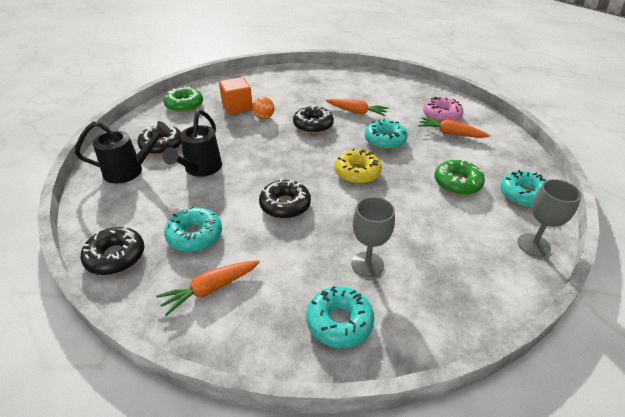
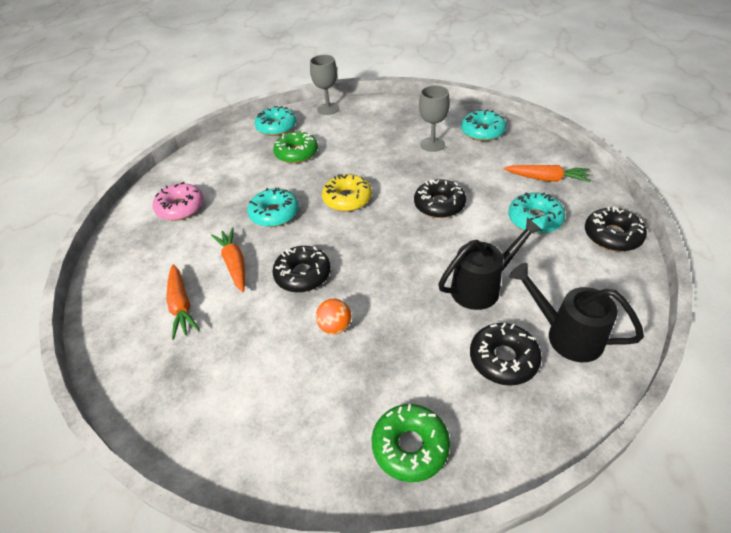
camera: 130 degrees left, 5 degrees up
orange cube [219,77,253,115] -> none
orange carrot [418,117,490,138] -> orange carrot moved to [167,264,200,340]

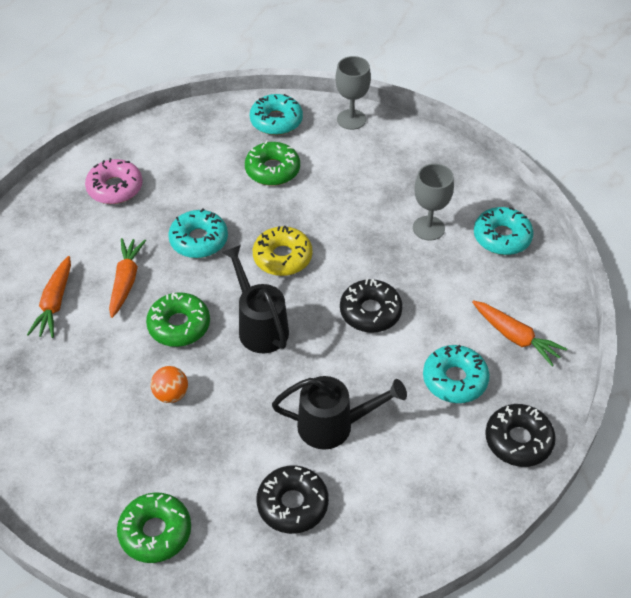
camera: 25 degrees right, 5 degrees up
black donut [272,246,331,293] -> green donut [146,293,210,347]
black watering can [509,263,644,362] -> black watering can moved to [222,245,289,353]

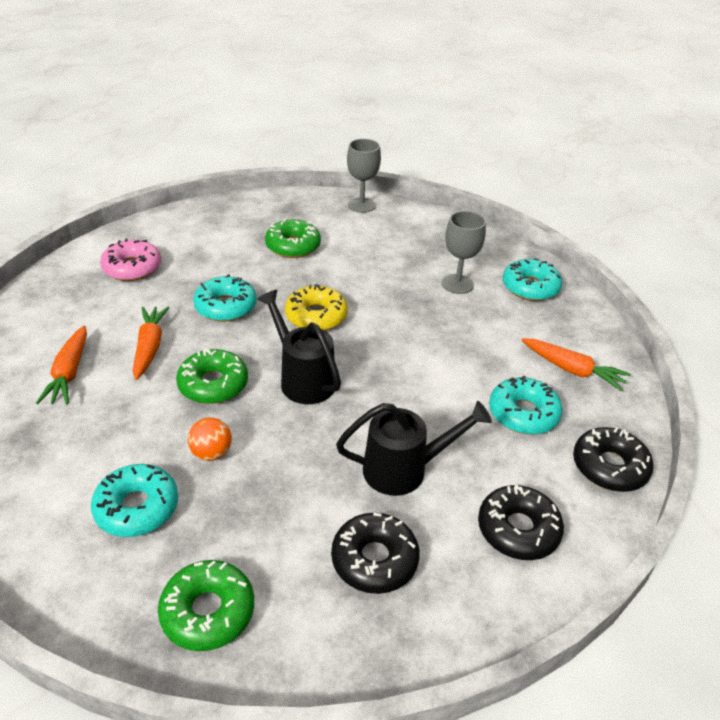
camera: 10 degrees left, 10 degrees down
turquoise donut [250,94,303,135] -> turquoise donut moved to [91,464,178,537]
black donut [340,279,403,333] -> black donut moved to [478,485,564,560]

